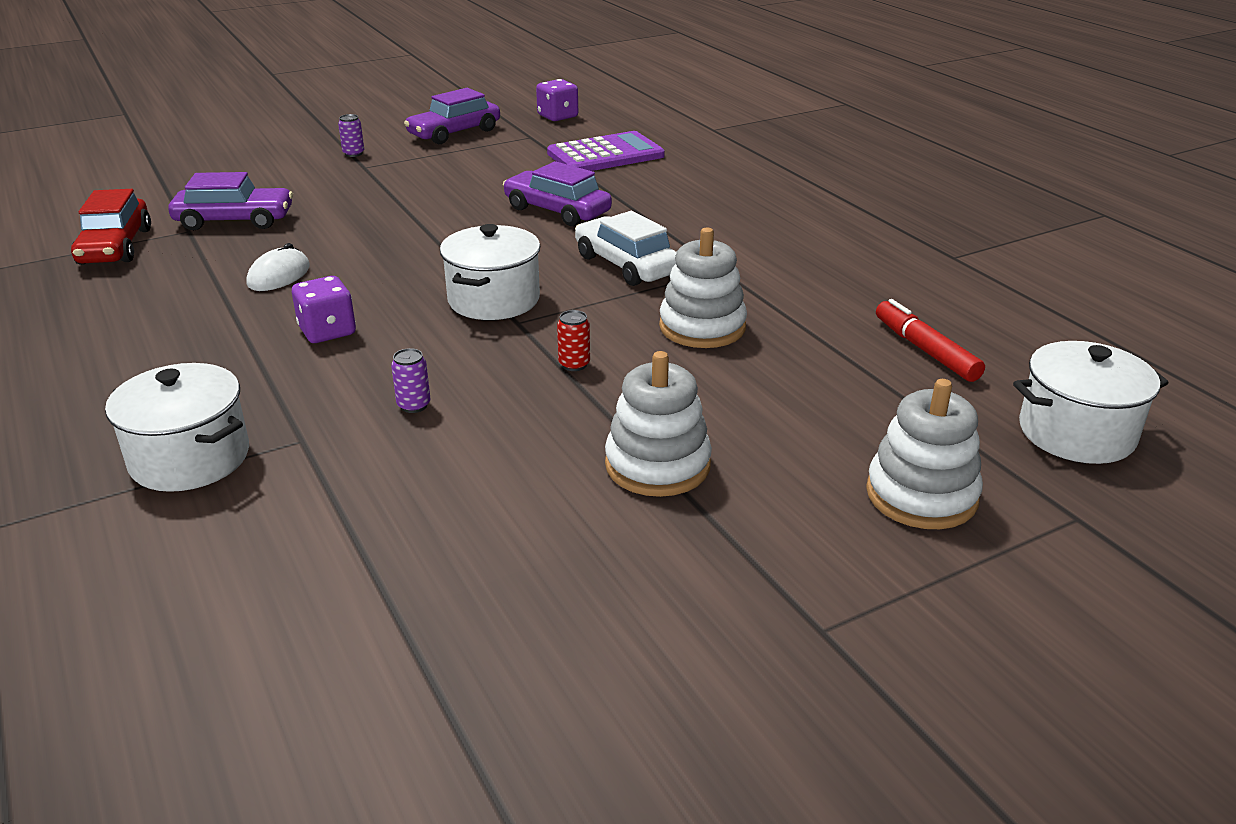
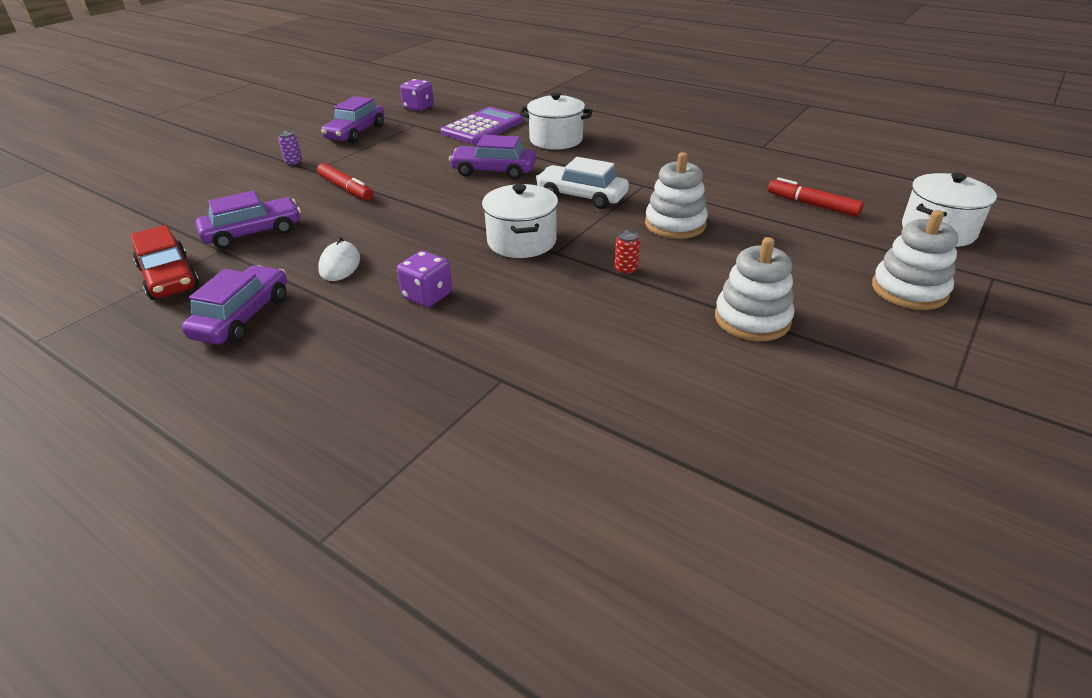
camera: 25 degrees left, 5 degrees up
white pot [105,363,249,492] -> white pot moved to [519,92,593,150]
purple can [391,348,430,413] -> none
none -> purple car [182,265,287,344]
none -> red marker [317,163,373,200]

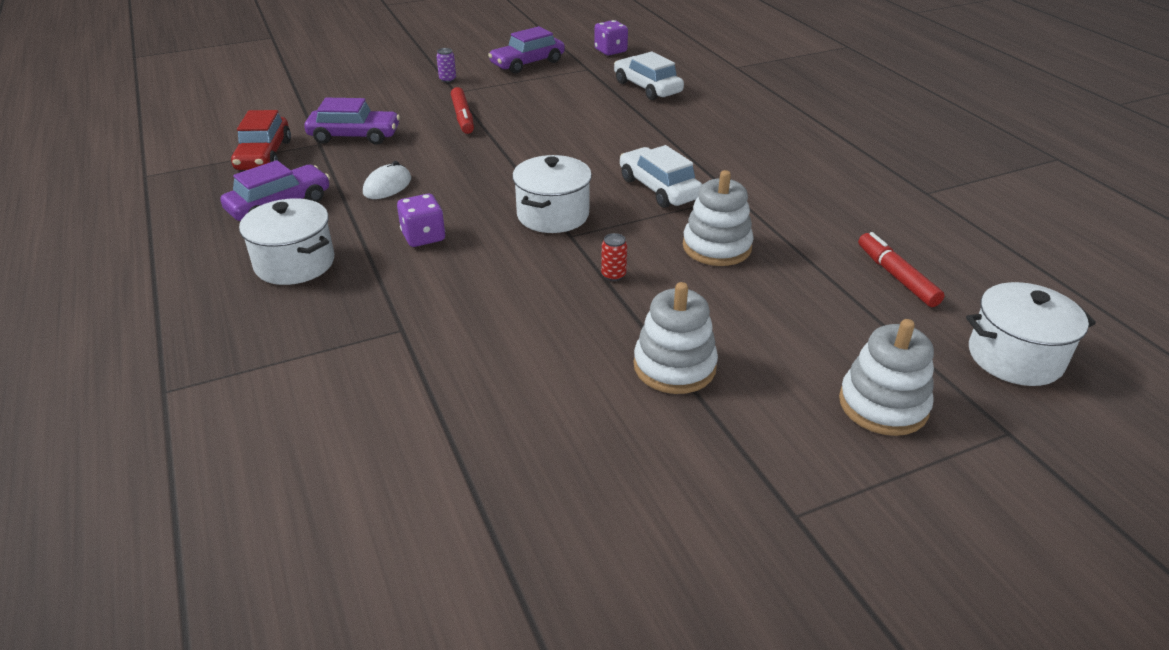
camera: 30 degrees right, 0 degrees up
purple calculator [440,107,523,144] -> white car [614,52,684,100]
purple car [449,135,536,180] -> none
white pot [519,92,593,150] -> white pot moved to [239,198,334,285]

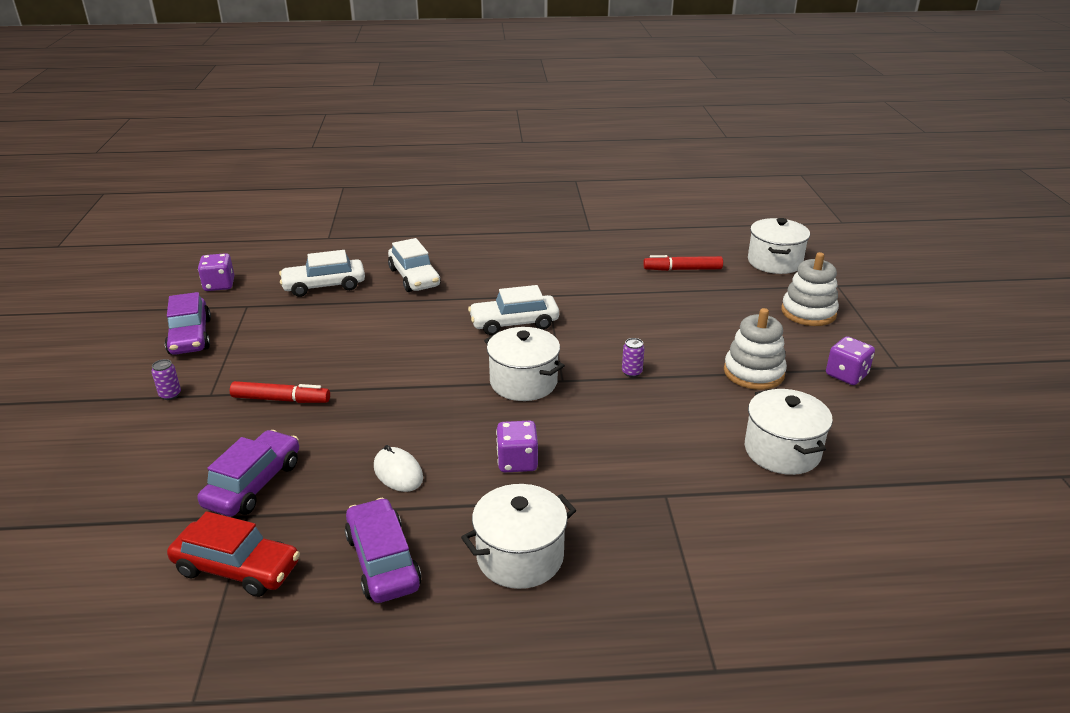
camera: 70 degrees left, 5 degrees down
red can [601,233,627,281] -> purple can [622,338,645,377]
white stacking toy [683,170,754,266] -> none
none -> white car [388,238,441,292]
none -> white pot [745,389,833,475]
none -> purple dice [826,336,875,385]

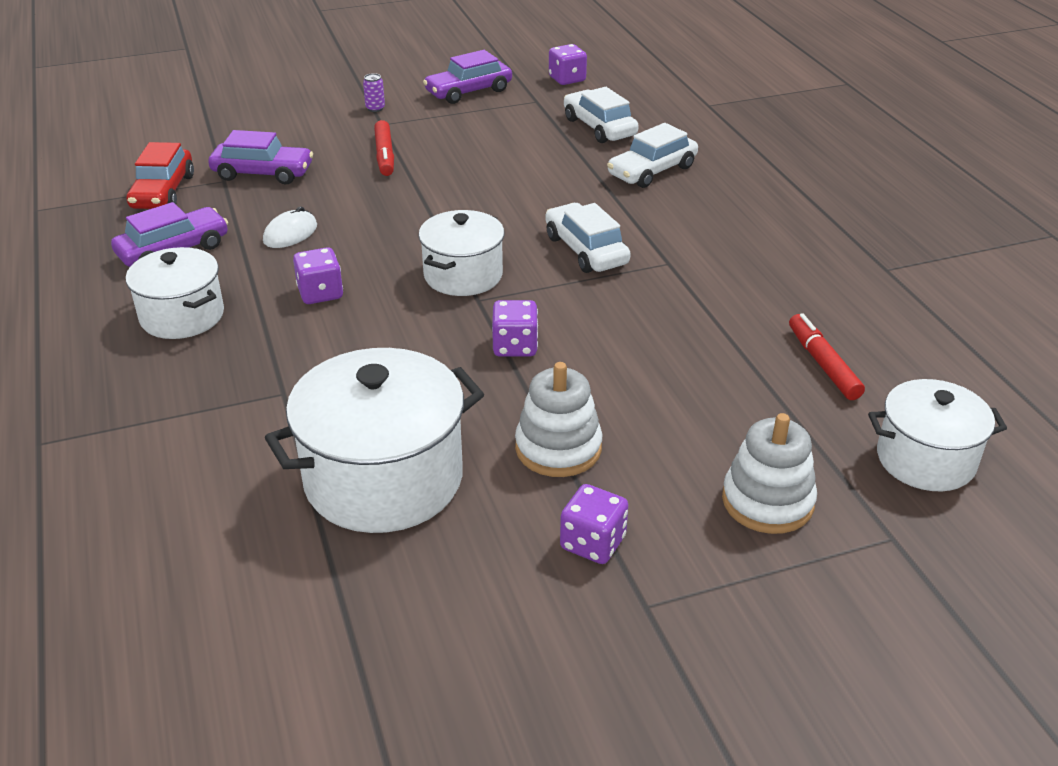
camera: 75 degrees right, 5 degrees up
purple can [622,338,645,377] -> purple dice [492,300,538,357]
white pot [745,389,833,475] -> white pot [265,348,484,533], size x1.60

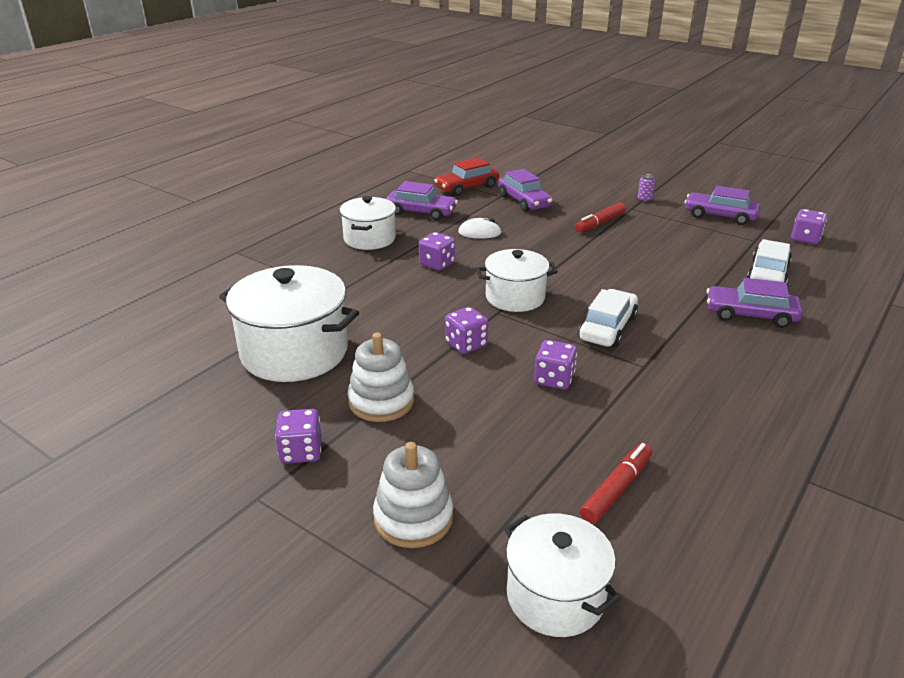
camera: 55 degrees right, 5 degrees down
white car [607,123,698,188] -> purple car [707,278,803,328]
none -> purple dice [534,340,577,390]

